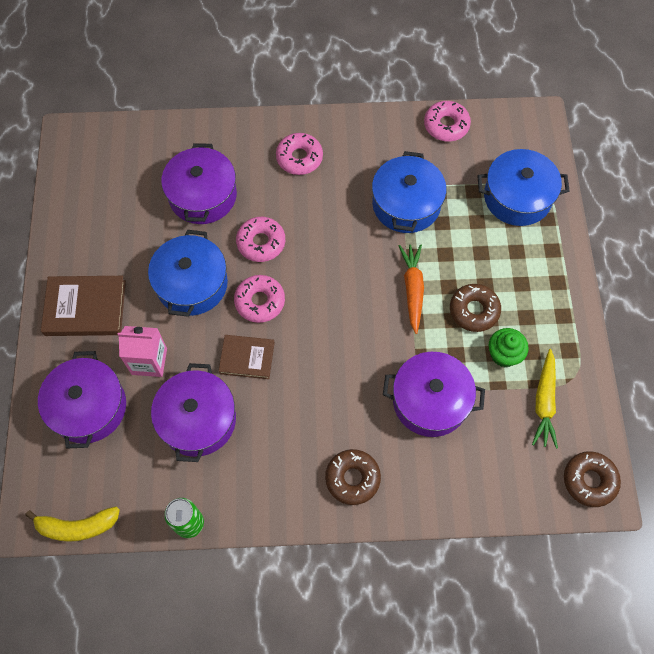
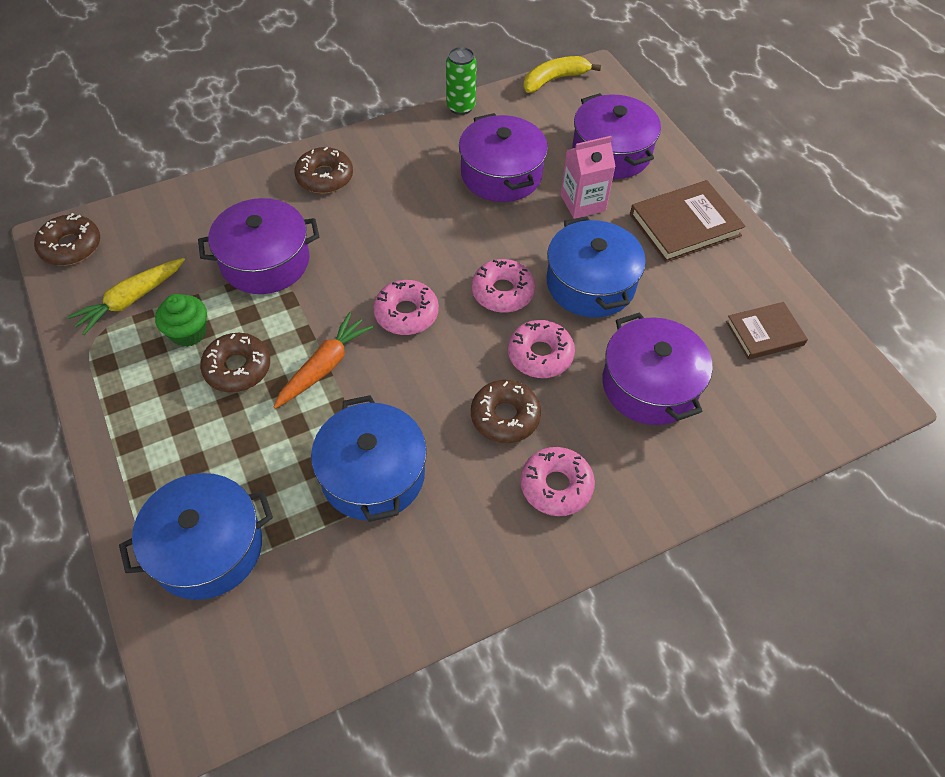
camera: 155 degrees right, 10 degrees down
brown book [219,335,275,379] -> brown book moved to [726,302,808,360]
orange carrot [399,244,424,334] -> orange carrot turned 120 degrees counterclockwise [274,312,373,409]
pink donut [424,101,471,142] -> pink donut moved to [373,280,439,335]
yellow carrot [532,349,558,449] -> yellow carrot turned 120 degrees counterclockwise [67,258,185,335]
none -> brown donut [471,380,541,443]

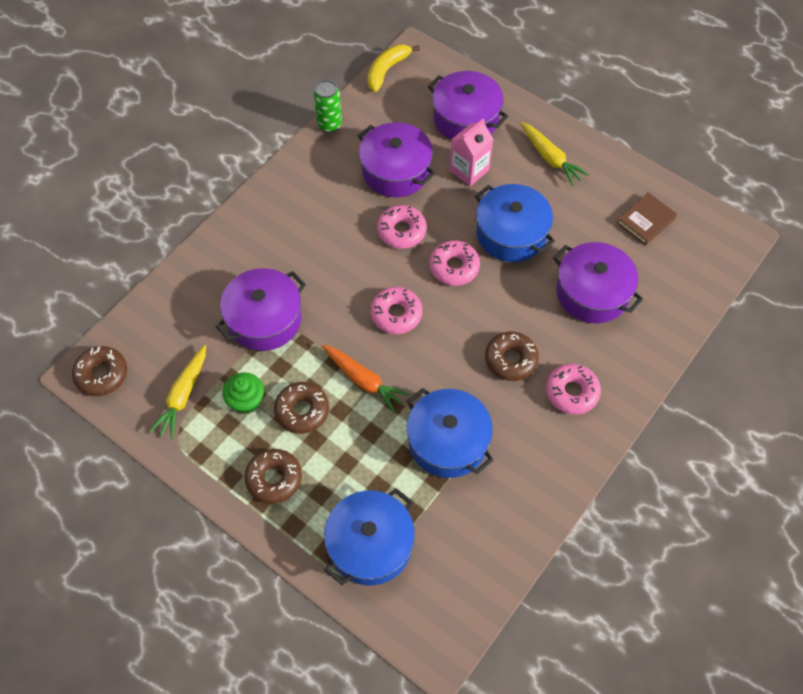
camera: 25 degrees left, 5 degrees up
orange carrot [274,312,373,409] -> orange carrot turned 120 degrees clockwise [322,345,410,413]
brown donut [294,147,353,193] -> brown donut moved to [245,449,302,504]
pink donut [508,320,575,378] -> pink donut moved to [377,205,427,249]
brown book [630,180,746,263] -> yellow carrot [520,122,589,186]

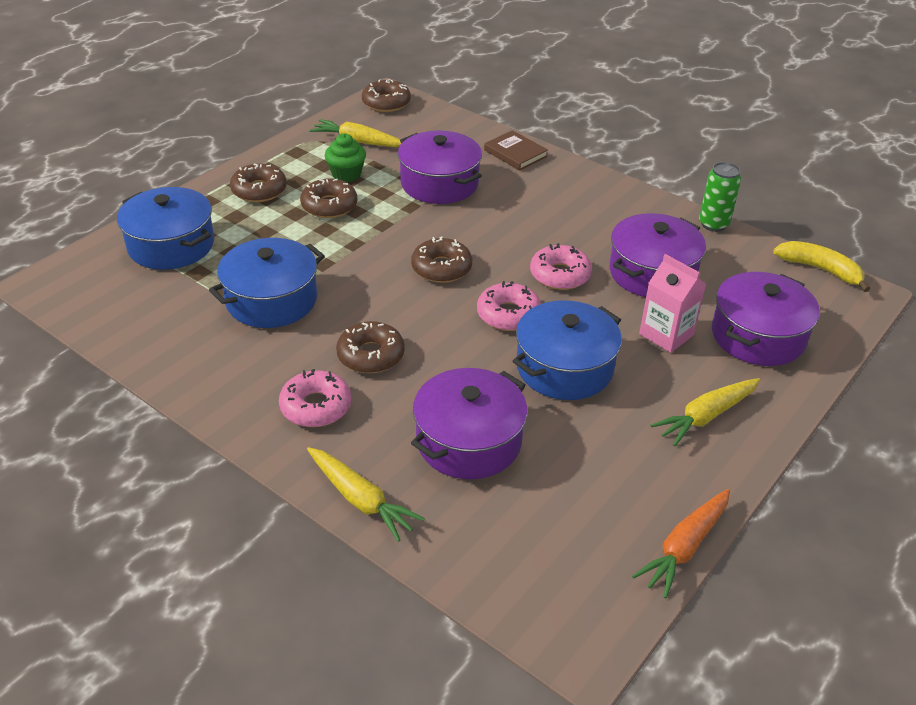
camera: 90 degrees right, 20 degrees down
orange carrot [322,345,410,413] -> orange carrot moved to [632,489,730,598]
pink donut [370,287,422,334] -> brown donut [411,236,472,283]
brown book [617,192,677,245] -> brown book moved to [484,130,548,170]
none -> yellow carrot [307,447,425,542]

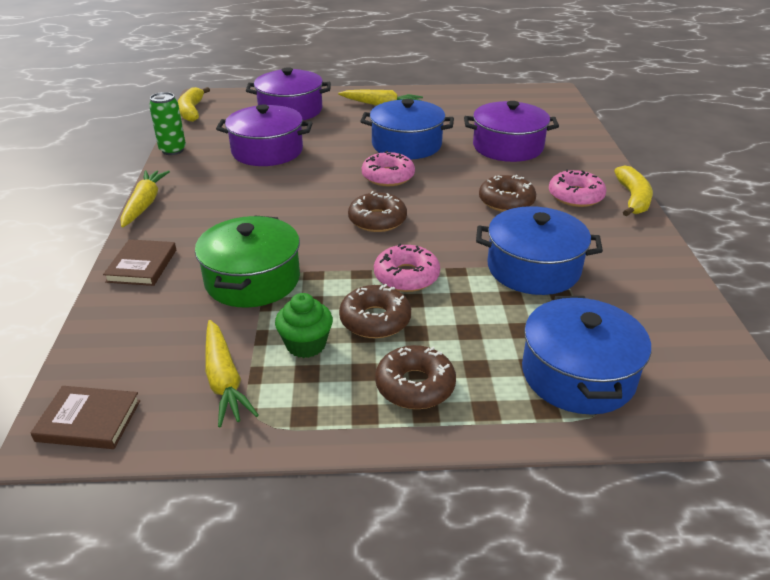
camera: 130 degrees left, 5 degrees down
yellow carrot [307,447,425,542] -> yellow carrot moved to [121,170,170,228]
brown donut [362,79,411,112] -> brown book [31,386,140,449]
purple pot [398,131,482,204] -> green pot [195,215,300,308]
pink donut [530,243,592,290] -> pink donut moved to [374,243,440,292]
orange carrot [632,489,730,598] -> none
pink carton [639,254,706,353] -> none
none -> yellow banana [614,166,653,217]

